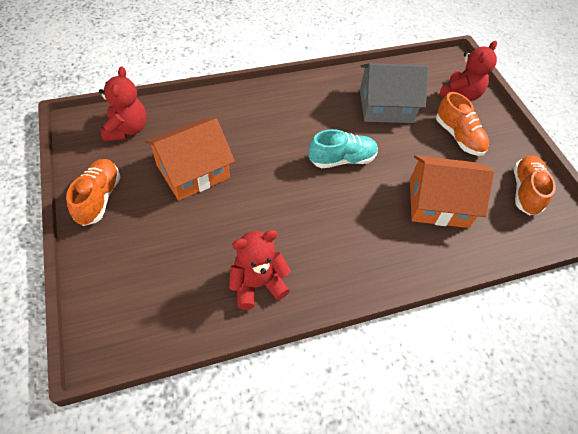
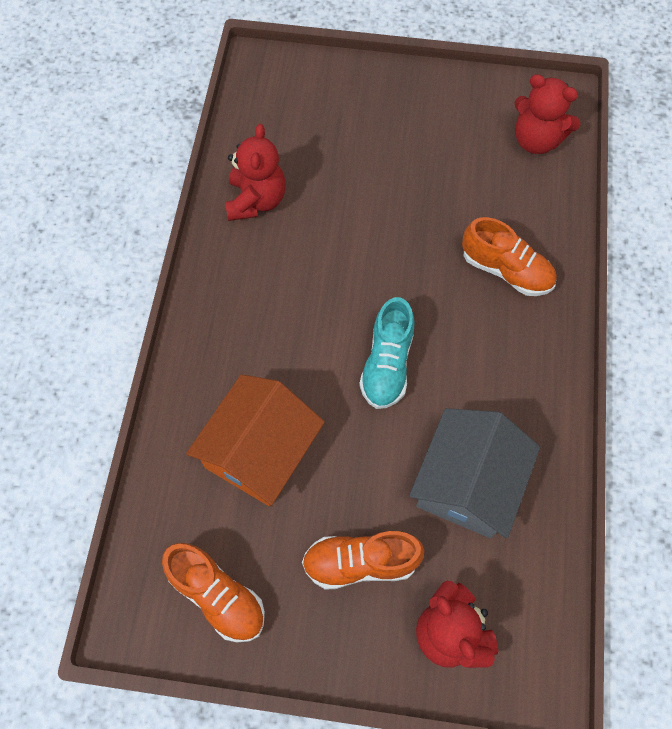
camera: 120 degrees right, 10 degrees up
orange shoe [66,159,120,226] -> orange shoe moved to [462,217,557,296]
orange house [145,118,235,200] -> none

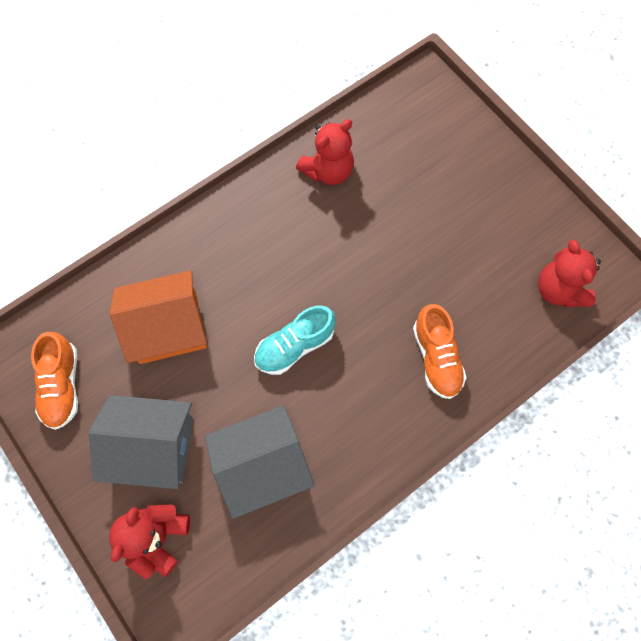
camera: 45 degrees right, 5 degrees up
orange shoe [302,531,425,590] -> grey house [89,395,193,489]

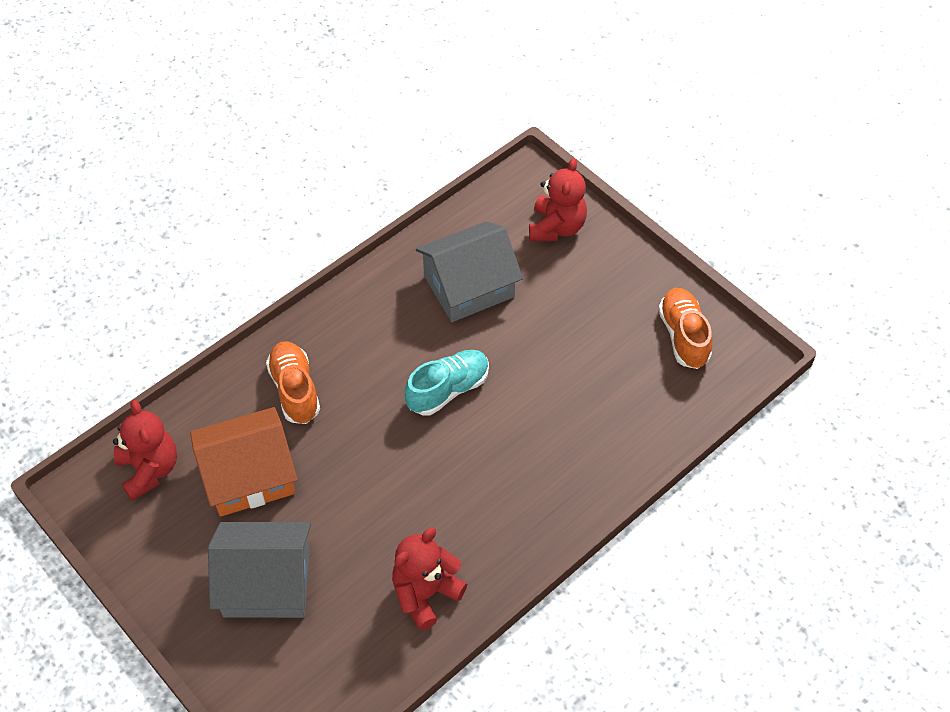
camera: 175 degrees right, 15 degrees down
grey house [89,395,193,489] -> grey house moved to [208,522,311,618]
orange house [110,270,207,364] -> orange house moved to [190,407,298,517]

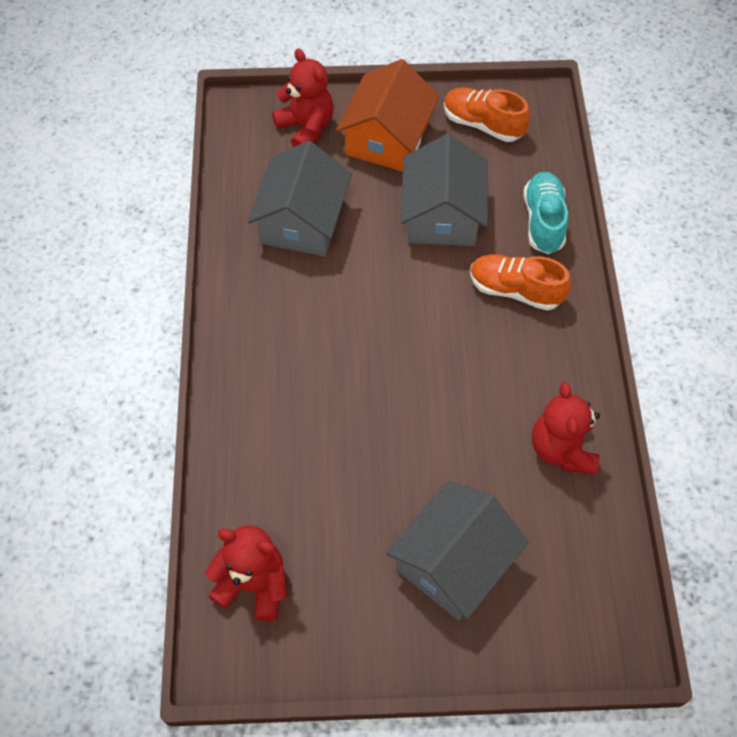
camera: 50 degrees left, 5 degrees up
orange house [190,407,298,517] -> orange house moved to [336,59,439,172]
orange shoe [266,341,320,424] -> orange shoe moved to [470,254,571,311]
turquoise shoe [405,350,489,416] -> turquoise shoe moved to [524,172,568,254]
none -> grey house [401,134,488,246]

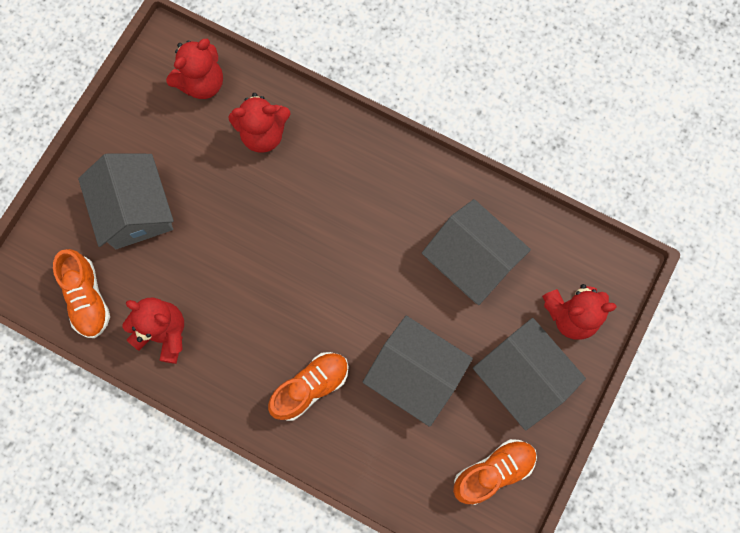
camera: 120 degrees right, 15 degrees up
orange house [336,59,439,172] -> grey house [473,318,586,431]
turquoise shoe [524,172,568,254] -> none
none -> orange shoe [53,249,110,338]
none -> red teddy bear [228,93,291,153]

